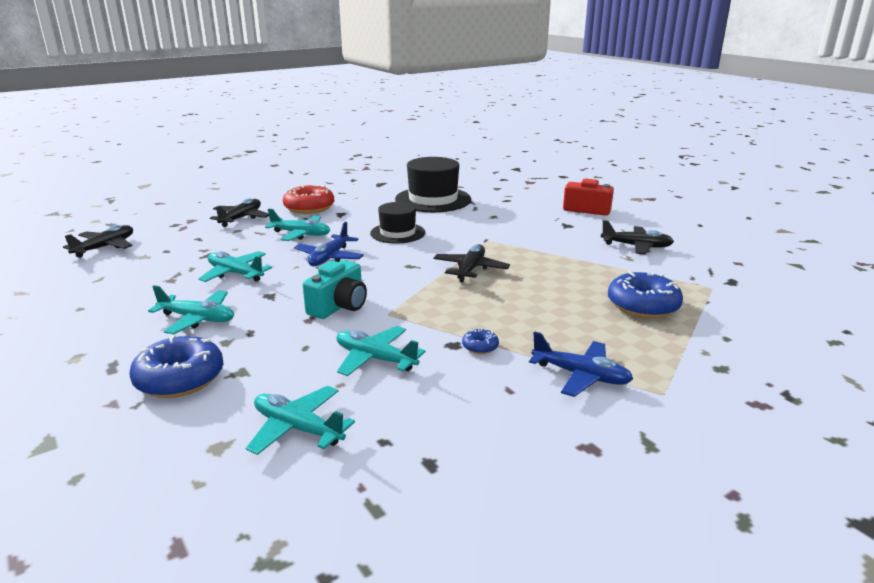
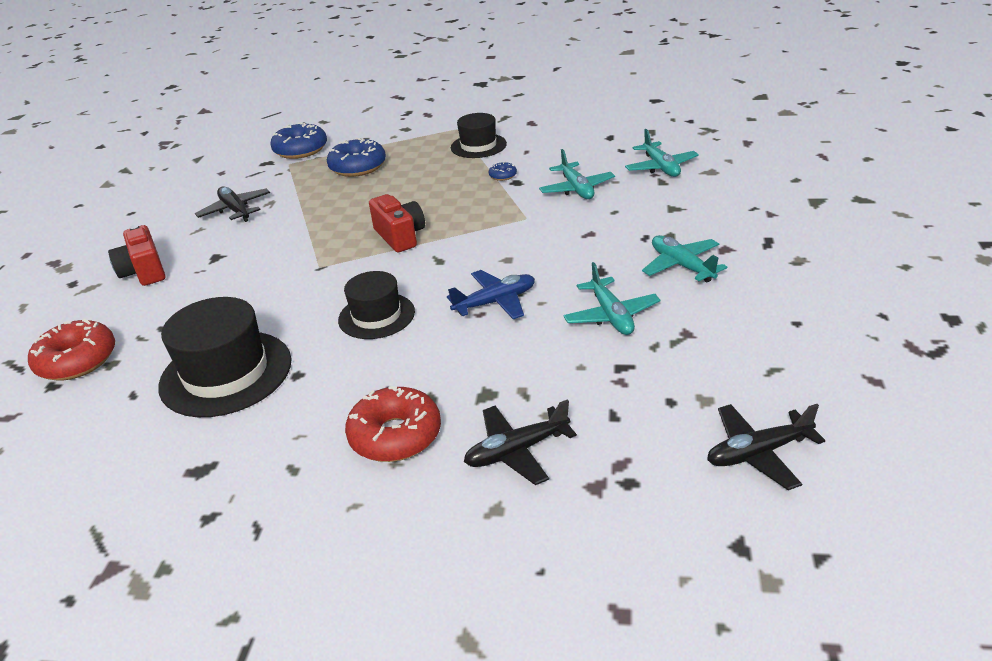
camera: 135 degrees left, 10 degrees up
blue donut [129,334,223,398] -> blue donut moved to [270,122,327,159]
turquoise plane [265,208,330,241] -> none
turquoise camera [303,260,367,319] -> none
black plane [434,244,510,282] -> red camera [369,194,425,252]
blue plane [529,331,633,397] -> black hat [451,113,507,158]
none -> red donut [28,319,115,381]

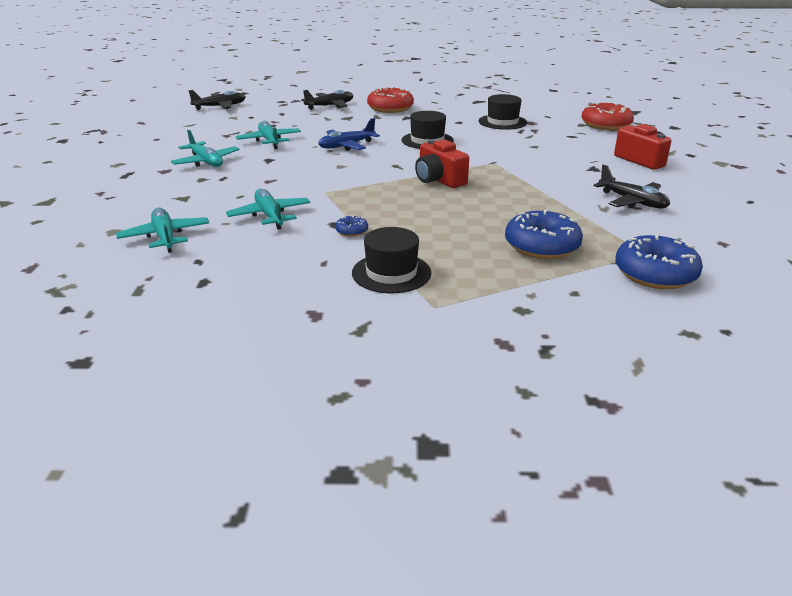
camera: 170 degrees right, 5 degrees down
black hat [158,297,291,417] -> black hat [479,94,527,130], size x0.63

